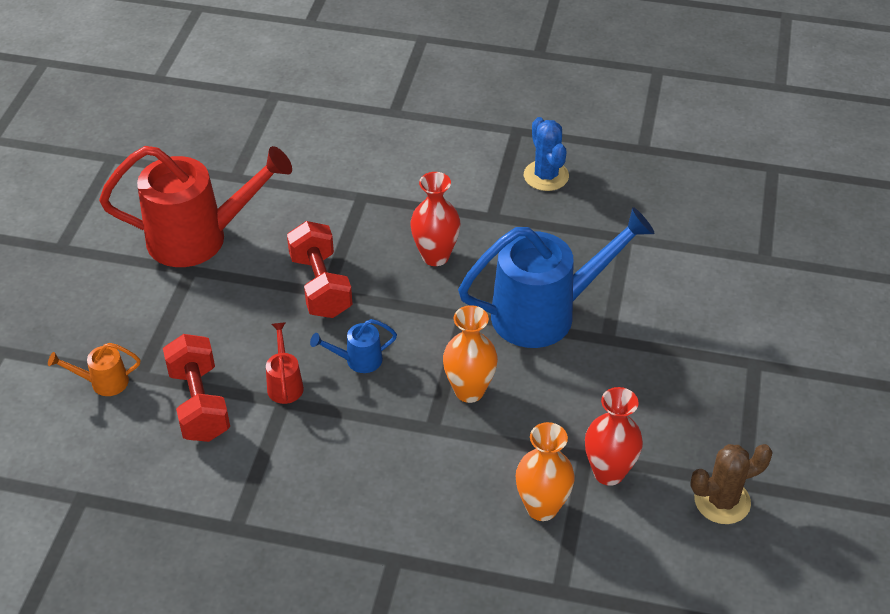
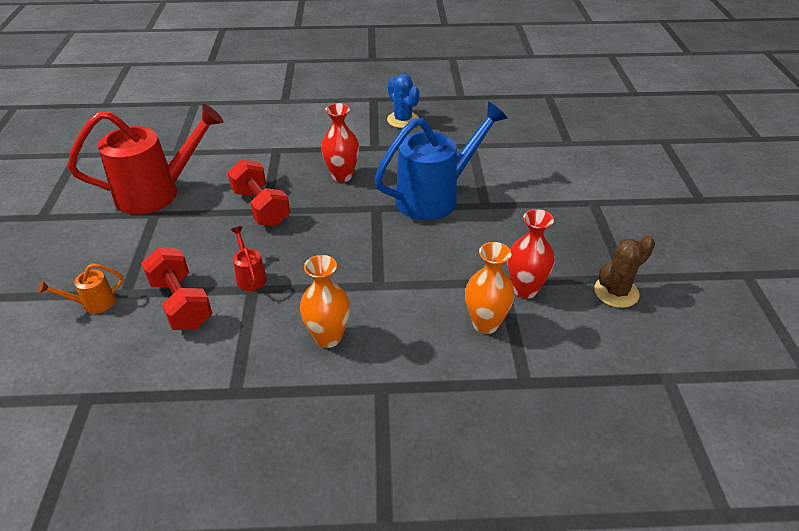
camera: 15 degrees left, 5 degrees down
blue watering can [310,319,397,373] -> none
orange vase [443,305,498,403] -> orange vase moved to [300,255,350,348]

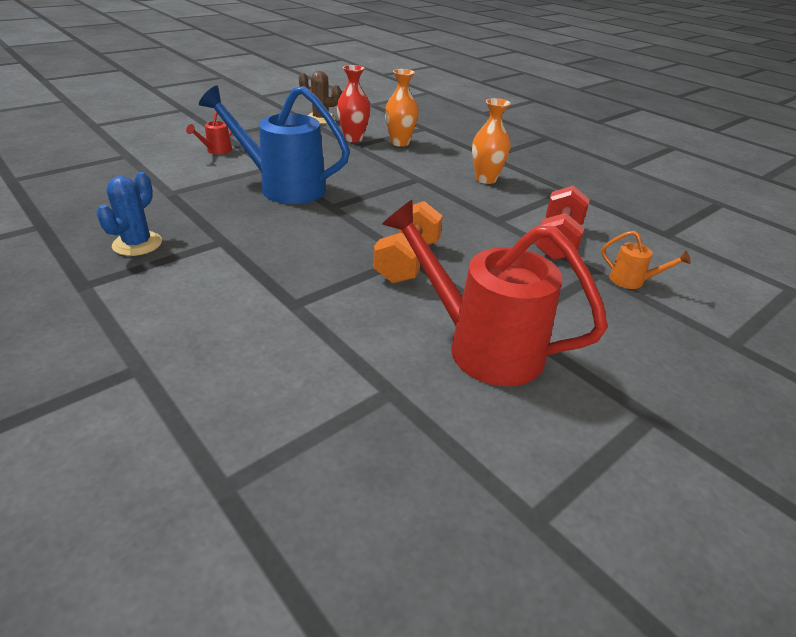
camera: 130 degrees left, 5 degrees down
red dumbbell [228,159,290,226] -> orange dumbbell [373,201,443,284]
red watering can [231,226,267,291] -> red watering can moved to [186,111,232,154]
red vase [321,103,359,182] -> none

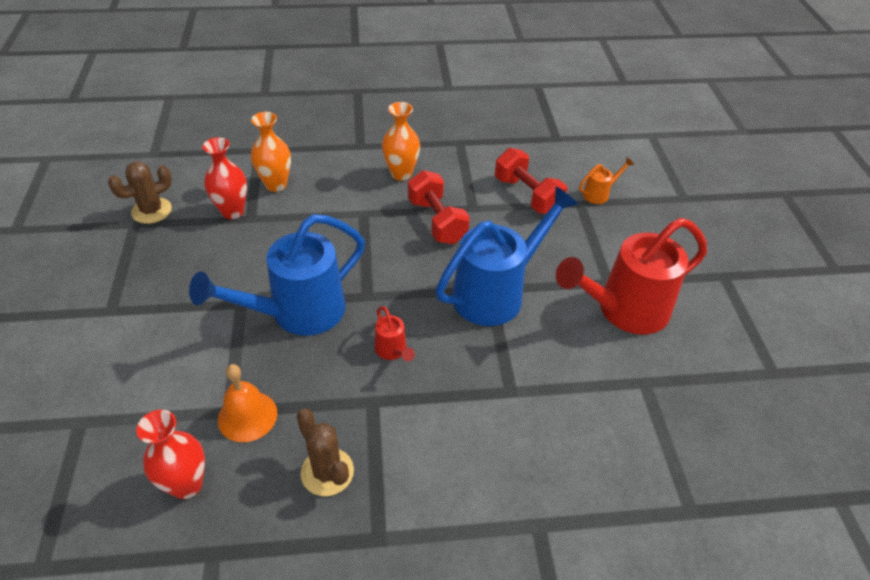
camera: 55 degrees left, 10 degrees up
blue cactus [96,172,162,256] -> brown cactus [297,409,354,496]
red watering can [186,111,232,154] -> red watering can moved to [375,306,415,361]
orange dumbbell [373,201,443,284] -> blue watering can [436,186,578,326]
none -> red vase [136,410,205,499]
none -> orange bell [218,364,277,442]
none -> red dumbbell [408,170,470,244]

